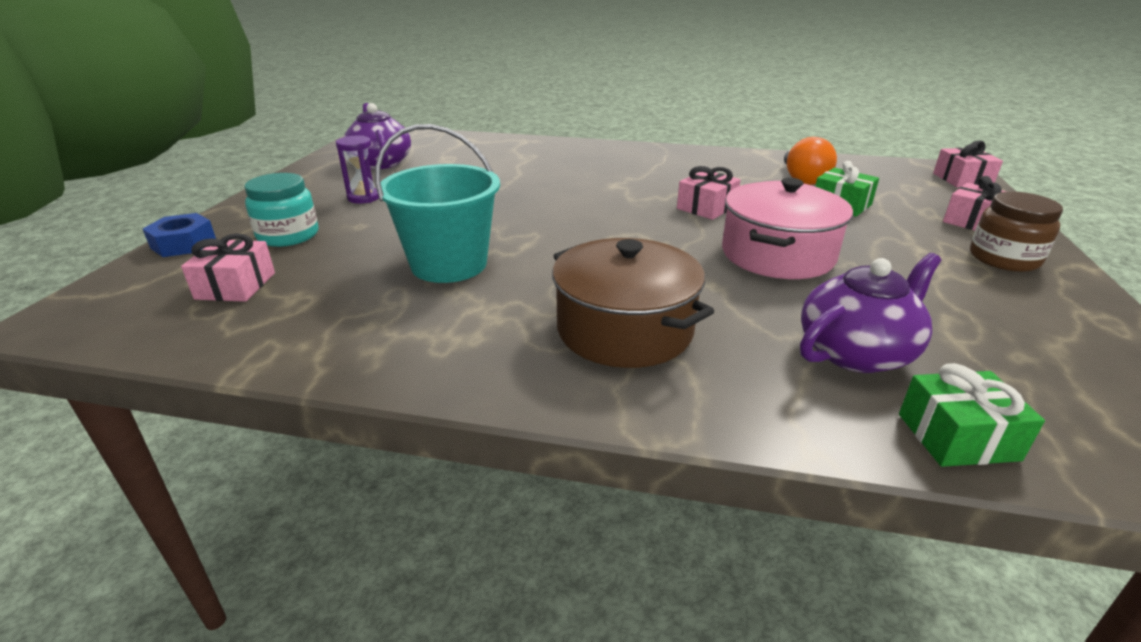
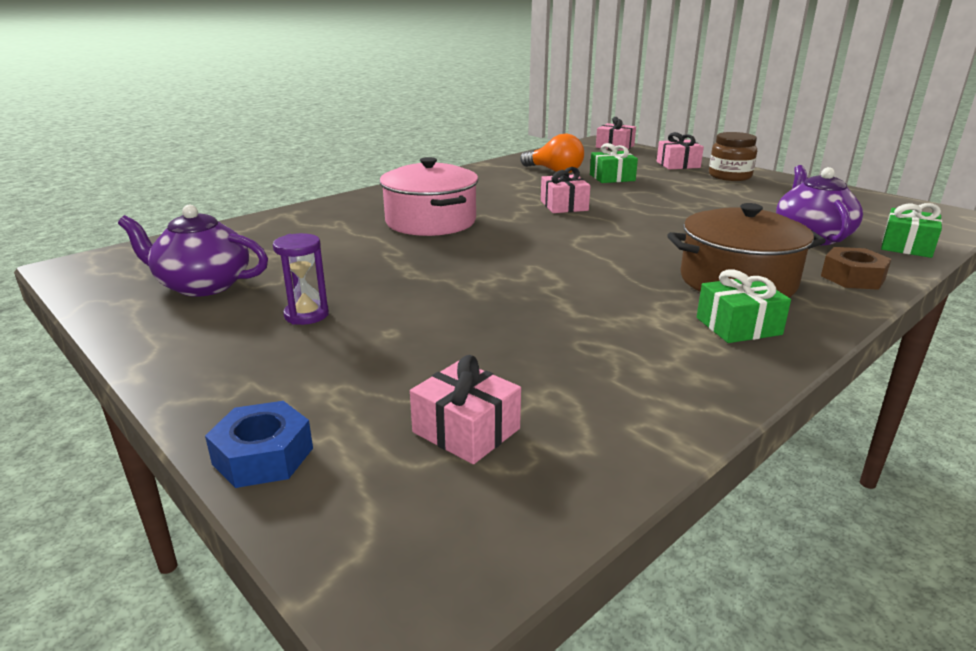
camera: 55 degrees left, 5 degrees down
turquoise jar [244,173,319,247] -> none
turquoise bucket [375,124,500,283] -> none
pink pot [722,178,853,279] -> pink pot moved to [380,157,478,236]
none -> green gift [697,269,791,343]
none -> brown nut [821,247,891,290]

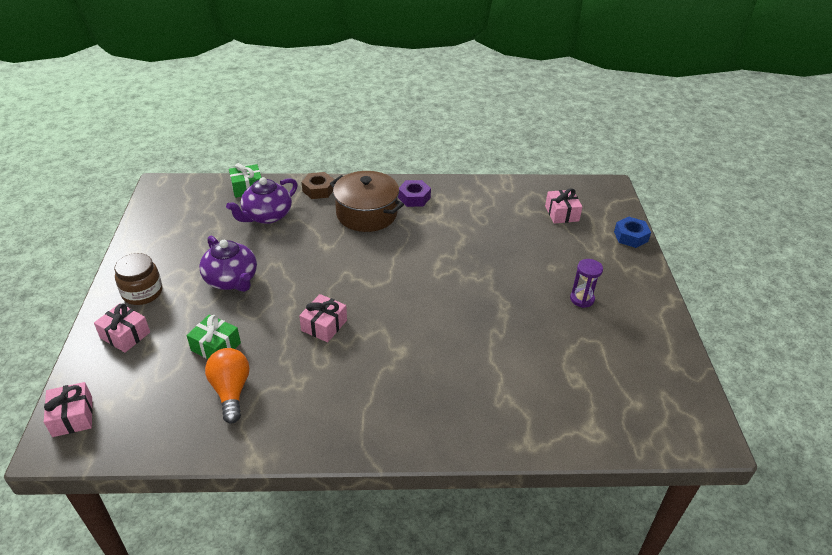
camera: 140 degrees left, 15 degrees up
purple teapot [118,205,268,297] -> purple teapot moved to [199,236,257,292]
pink pot [380,157,478,236] -> none
green gift [697,269,791,343] -> purple nut [398,180,431,207]

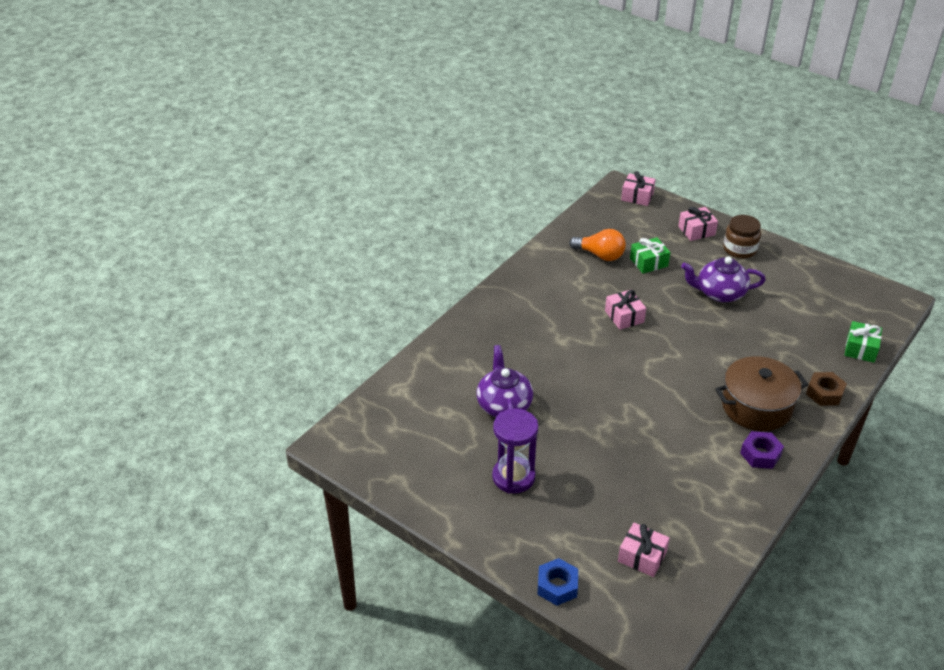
camera: 130 degrees right, 0 degrees up
purple teapot [226,177,298,224] -> purple teapot moved to [476,345,533,417]
purple hourglass [570,259,603,308] -> purple hourglass [492,409,538,494], size x1.65

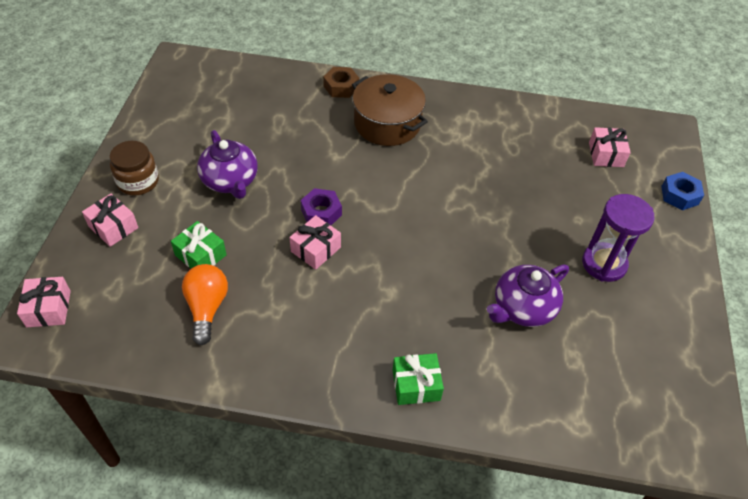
camera: 120 degrees left, 10 degrees up
purple nut [740,431,784,469] -> purple nut moved to [301,188,342,225]
green gift [845,321,882,363] -> green gift moved to [392,353,444,405]

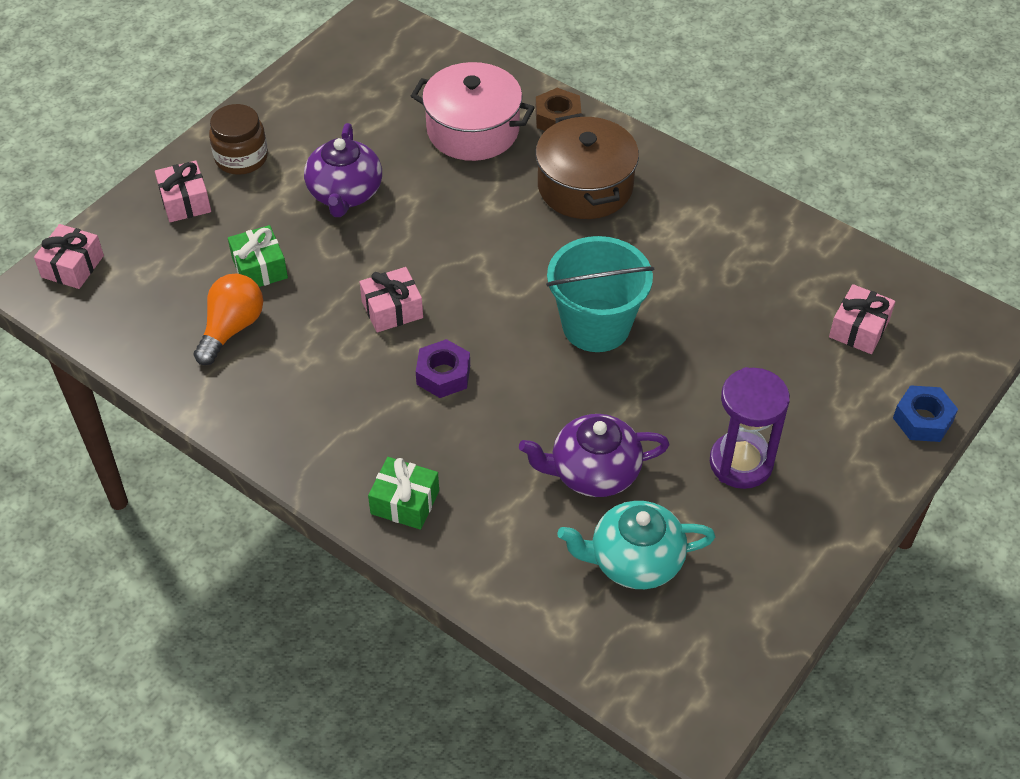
camera: 30 degrees right, 0 degrees up
purple nut [301,188,342,225] -> purple nut moved to [416,339,470,398]
none -> pink pot [411,62,535,161]
none -> turquoise bucket [546,236,654,352]
none -> turquoise teapot [557,501,715,589]

